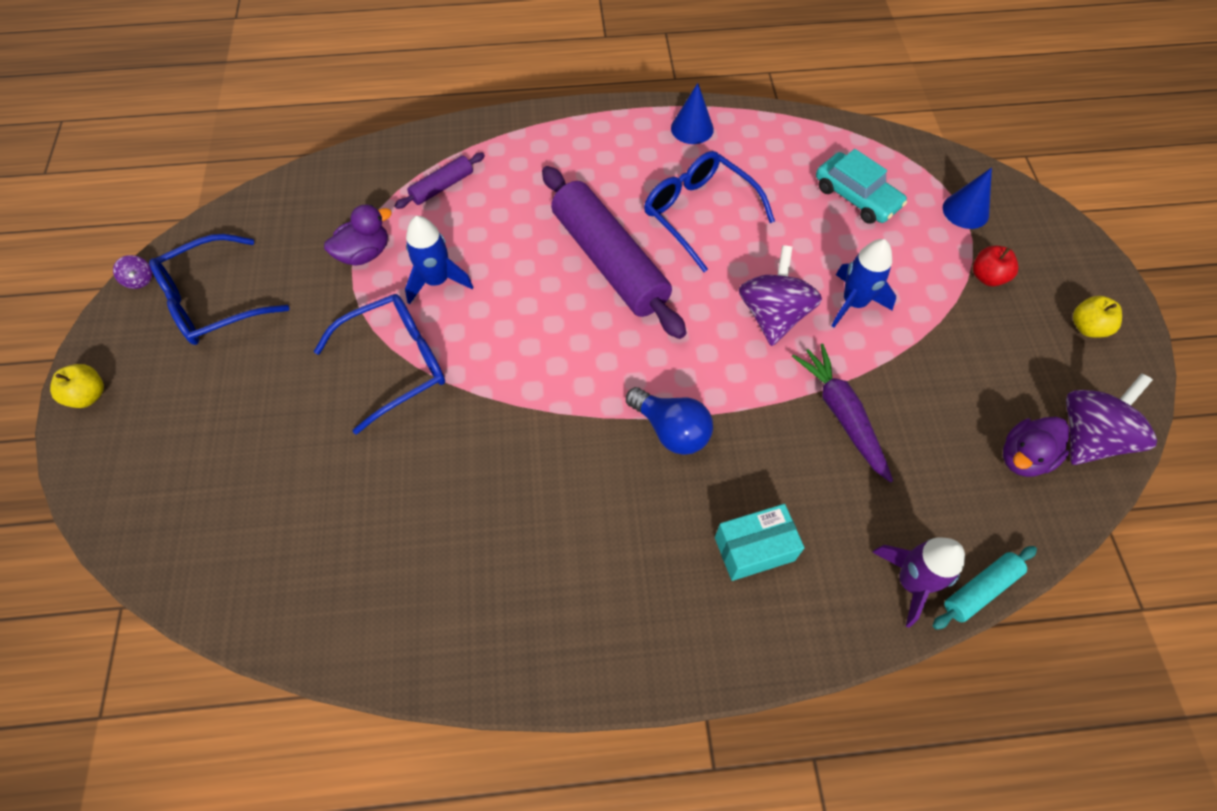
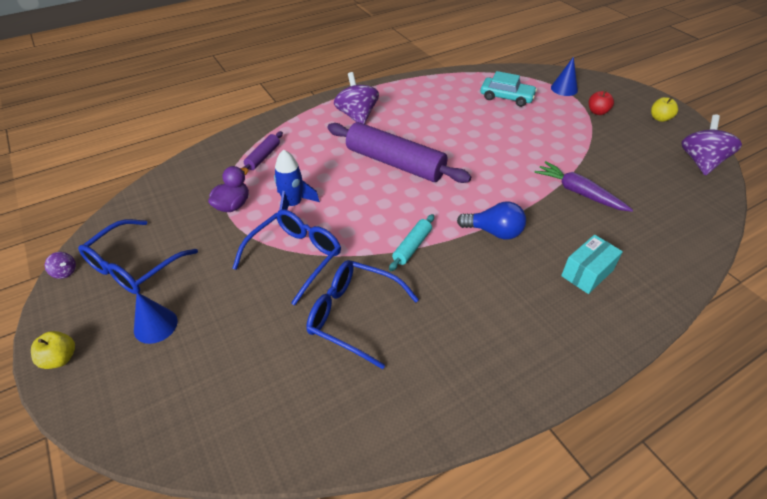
camera: 25 degrees left, 15 degrees down
blue glasses [644,151,775,272] -> blue glasses moved to [306,260,419,369]
blue cone [671,83,714,144] -> blue cone moved to [134,292,178,344]
purple spinning top [739,245,822,346] -> purple spinning top moved to [334,72,379,124]
blue rocket [832,239,896,328] -> none
purple rocket [872,538,965,628] -> none
turquoise rolling pin [933,546,1037,630] -> turquoise rolling pin moved to [389,214,434,271]
purple duck [1003,417,1069,477] -> none

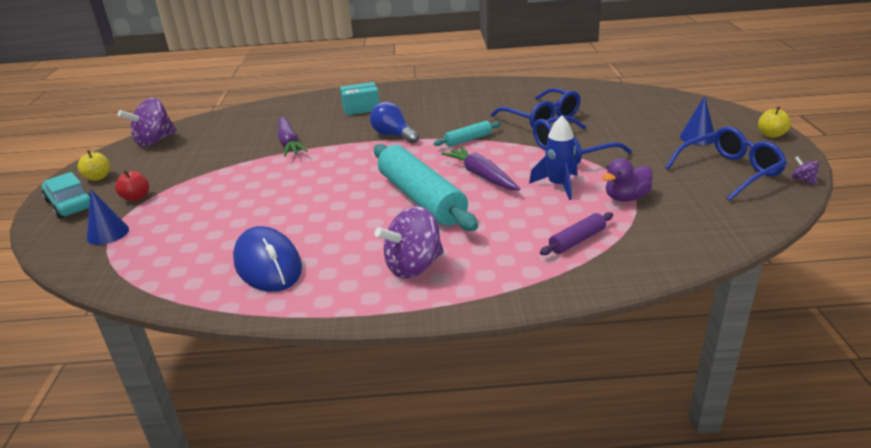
camera: 150 degrees left, 15 degrees down
purple rolling pin [327,122,471,183] -> turquoise rolling pin [374,144,478,231]
purple spinning top [334,72,379,124] -> purple spinning top turned 45 degrees clockwise [375,206,444,279]
turquoise car [480,71,537,107] -> turquoise car moved to [42,172,90,219]
none -> blue mouse [233,226,302,292]
none -> purple carrot [441,146,520,191]

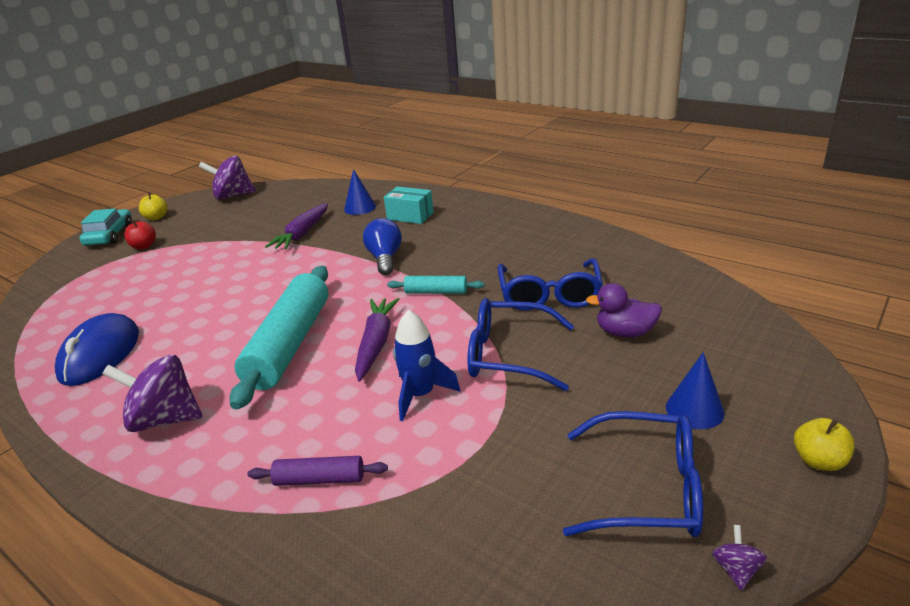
camera: 40 degrees right, 0 degrees up
blue cone [87,189,129,245] -> blue cone moved to [344,169,376,215]
purple duck [602,158,653,202] -> purple duck moved to [586,283,662,338]

